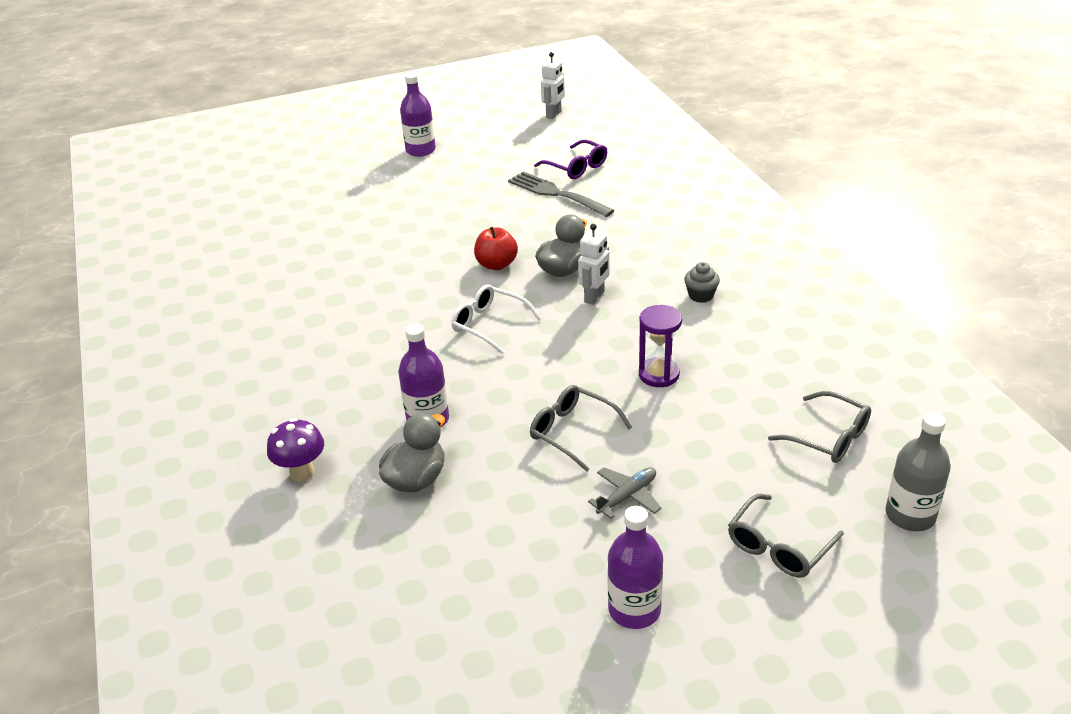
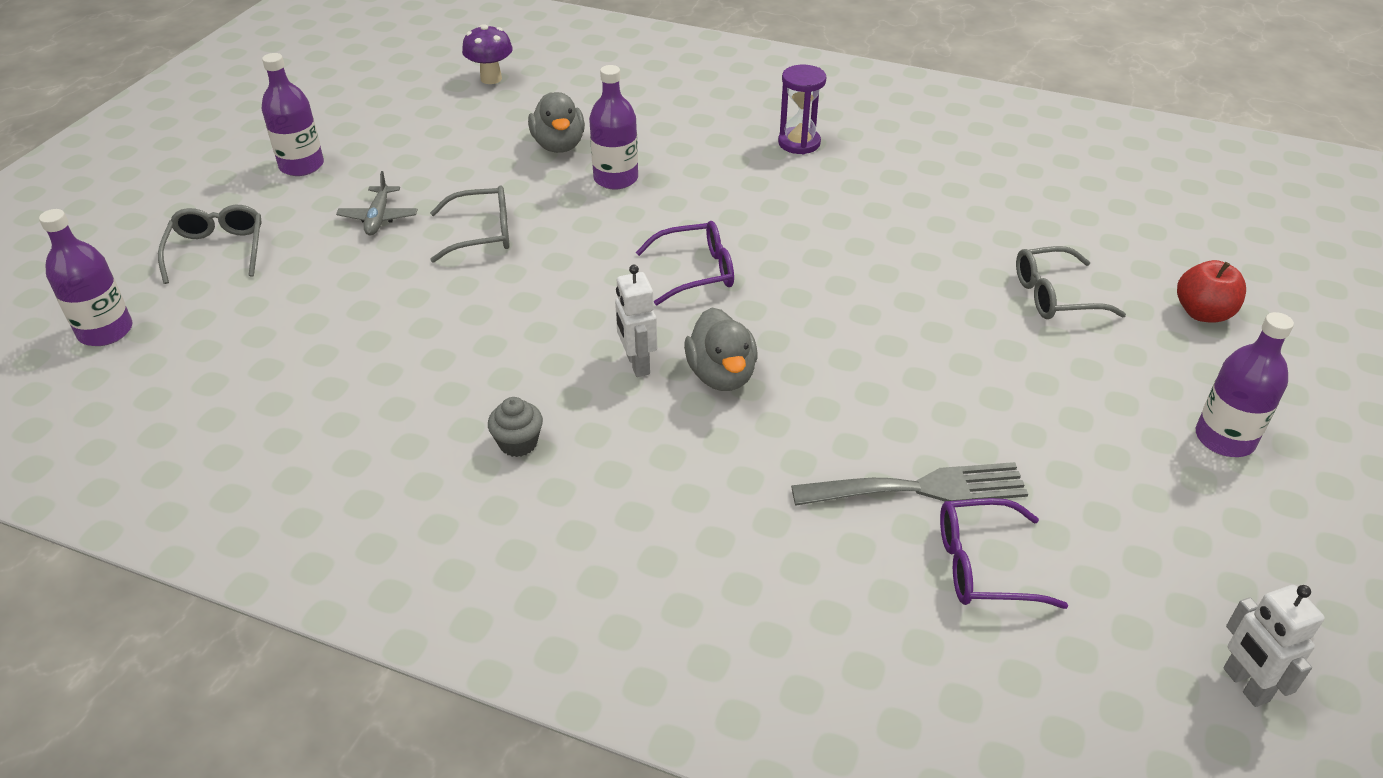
camera: 130 degrees right, 5 degrees up
purple mushroom [267,418,324,482] -> purple mushroom moved to [462,24,513,84]
white glasses [451,284,541,355] -> purple glasses [636,221,734,305]
red apple [474,227,518,270] -> red apple moved to [1177,260,1246,323]
purple hourglass [639,305,682,387] -> purple hourglass moved to [778,65,826,154]
grey glasses [768,391,871,463] -> grey glasses moved to [1016,246,1126,319]
grey bottle [885,412,951,531] -> purple bottle [39,209,132,346]

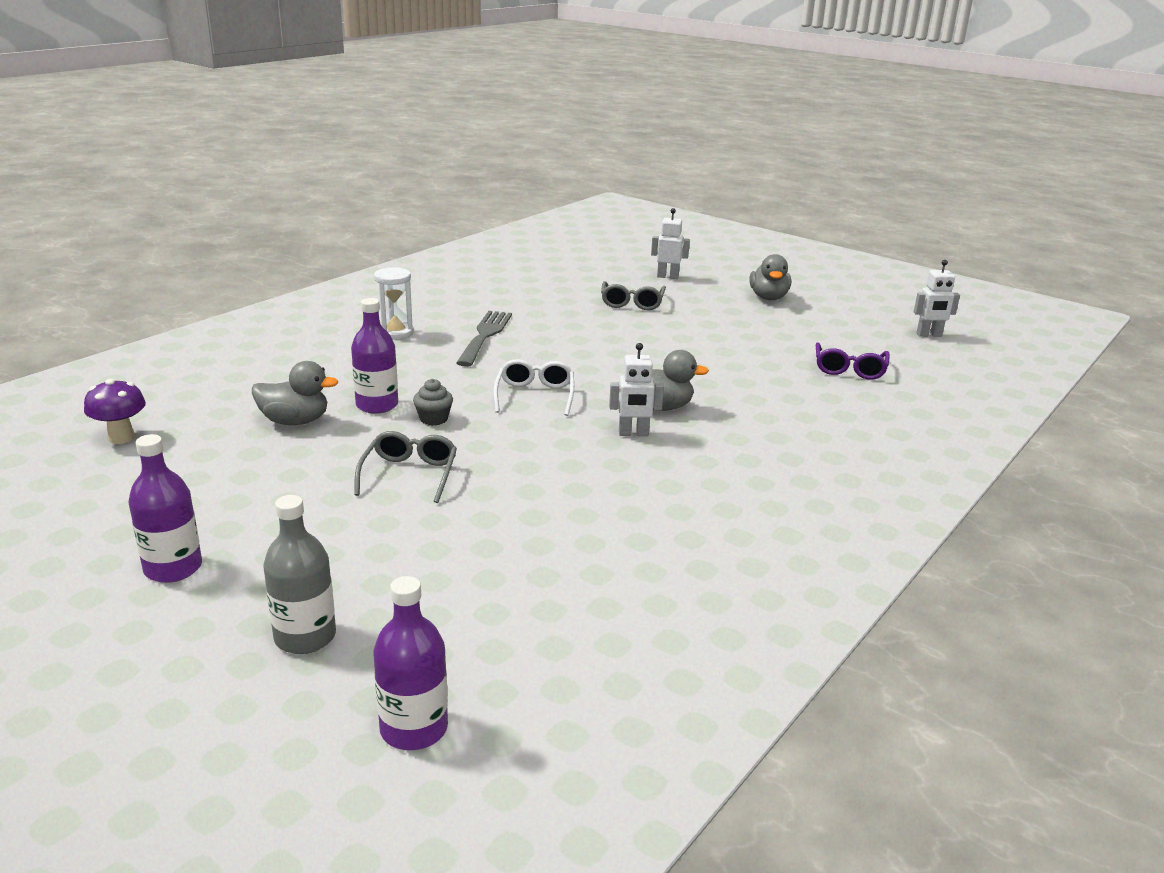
camera: 75 degrees left, 15 degrees down
grey glasses [158,205,262,284] -> grey bottle [263,495,336,654]
grey plane [336,171,418,235] -> none
grey cupcake [488,397,543,457] -> grey cupcake moved to [413,379,453,426]
purple glasses [636,221,734,305] -> white glasses [493,359,574,416]
purple hourglass [778,65,826,154] -> white hourglass [374,267,414,340]
grey fork [791,462,1028,506] -> grey fork moved to [456,311,512,367]
red apple [1177,260,1246,323] -> white robot [651,208,690,279]
purple bottle [1196,312,1294,457] -> grey duck [749,254,791,300]

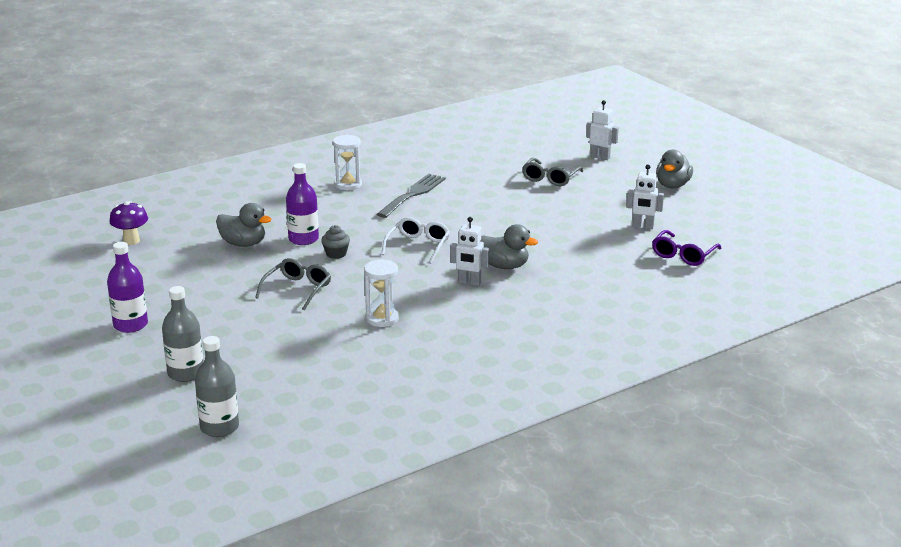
camera: 20 degrees right, 0 degrees up
purple bottle [373,576,448,750] -> grey bottle [195,336,239,437]
white robot [914,260,960,337] -> white robot moved to [626,165,664,229]
none -> white hourglass [364,259,399,327]

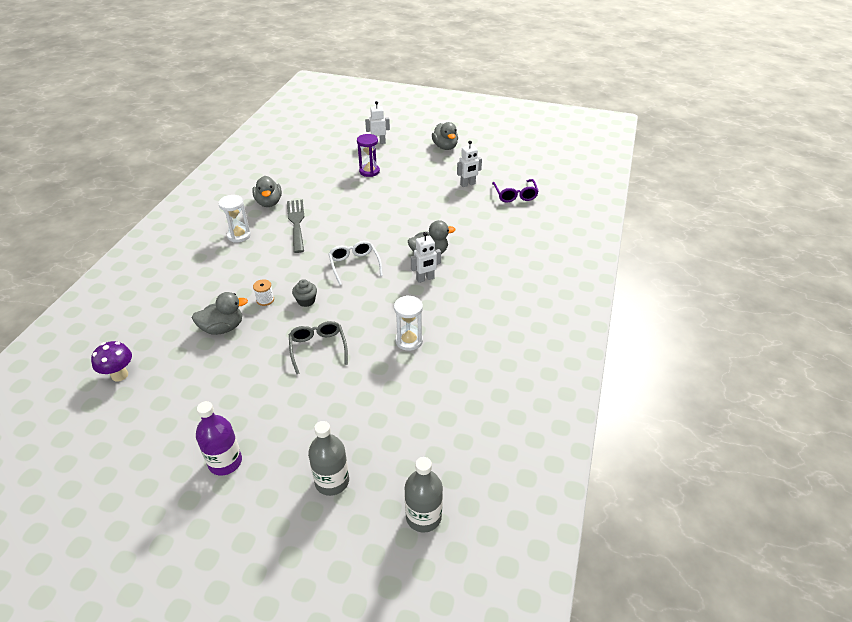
camera: 40 degrees left, 15 degrees up
purple bottle [286,163,319,245] -> white spool [253,279,274,306]
grey glasses [522,158,583,186] -> purple hourglass [357,134,380,177]
none -> grey duck [252,176,282,207]

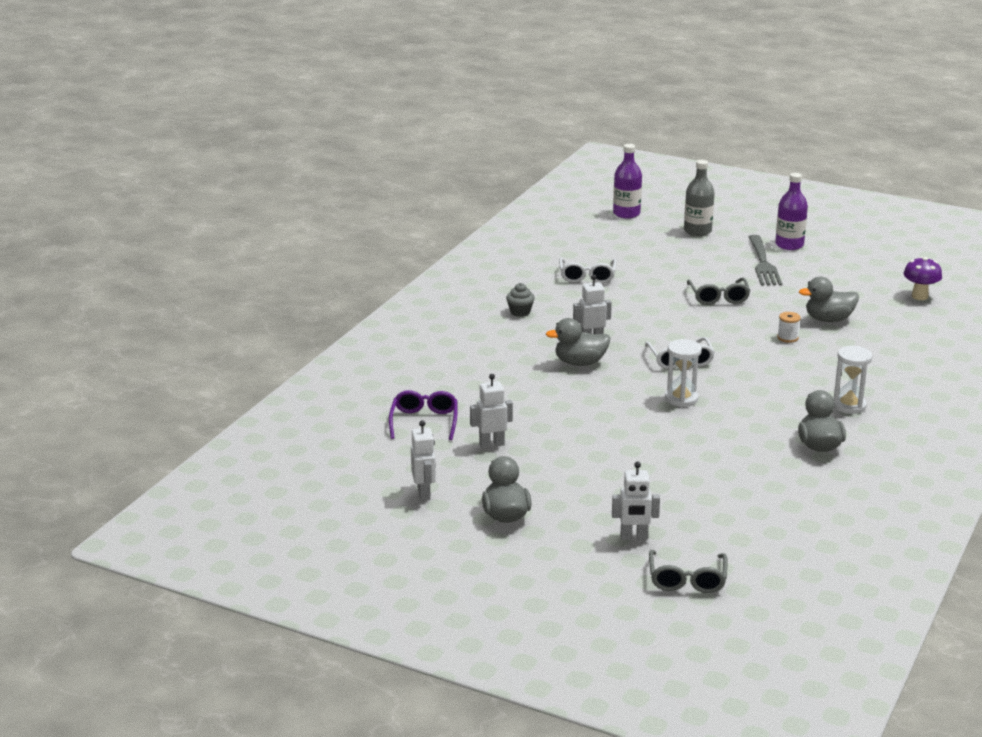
camera: 170 degrees left, 15 degrees down
grey fork [287,200,304,253] -> grey fork moved to [748,235,782,285]
grey cupcake [292,279,317,307] -> grey cupcake moved to [506,283,535,317]
purple hourglass [357,134,380,177] -> none
white hourglass [394,295,423,351] -> white hourglass moved to [665,339,702,407]
grey bottle [405,457,443,533] -> purple bottle [613,144,642,218]
none -> white robot [411,420,436,501]
none -> white glasses [559,257,617,283]
none -> grey glasses [649,550,728,593]

